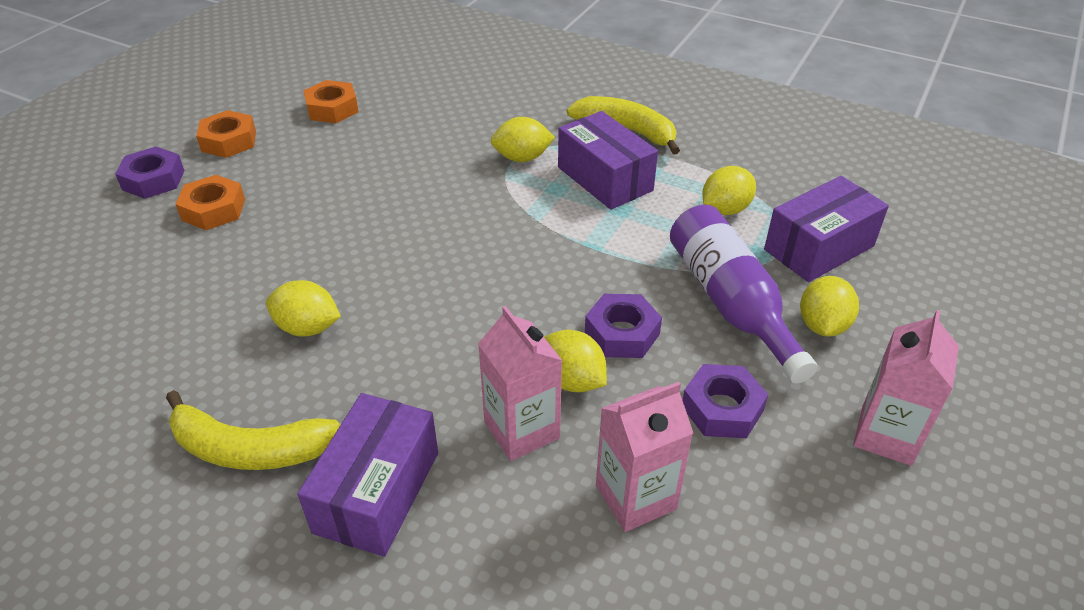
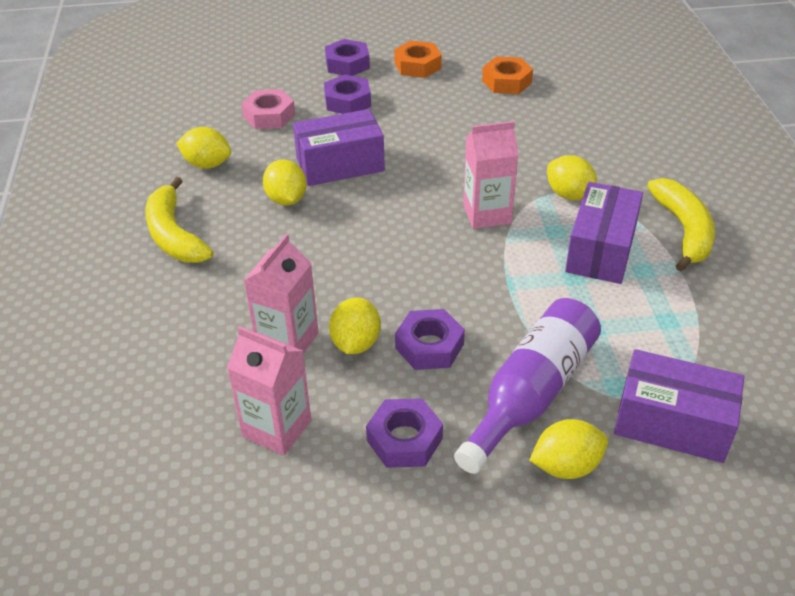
camera: 55 degrees right, 0 degrees up
orange nut [175,175,245,230] -> purple nut [324,74,371,114]
purple box [297,393,438,557] -> purple box moved to [293,109,385,186]
yellow lemon [702,166,756,215] -> yellow lemon moved to [176,127,231,169]
pink carton [853,310,959,466] -> pink carton moved to [463,121,519,229]
none -> pink nut [241,89,295,129]

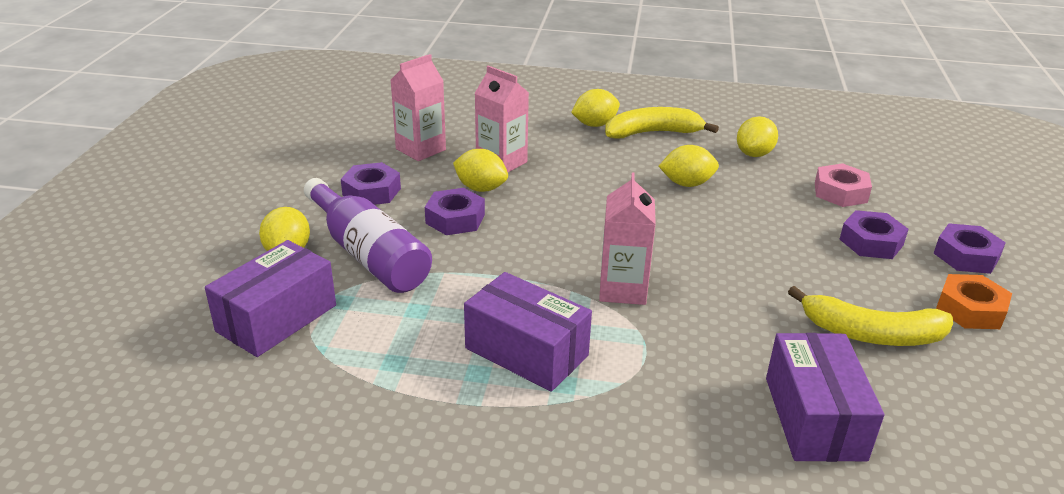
camera: 105 degrees right, 10 degrees down
purple box [293,109,385,186] -> purple box moved to [766,333,884,462]
orange nut [482,57,533,94] -> none
yellow lemon [547,155,597,200] -> yellow lemon moved to [571,89,620,127]
yellow banana [647,178,715,272] -> yellow banana moved to [788,286,953,346]

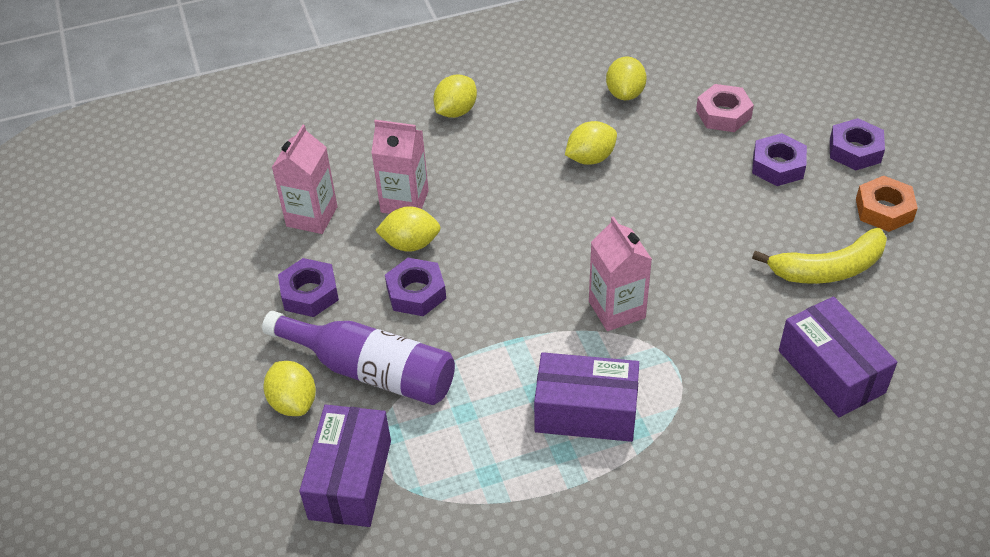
camera: 25 degrees left, 15 degrees up
yellow banana [605,107,719,139] -> none

